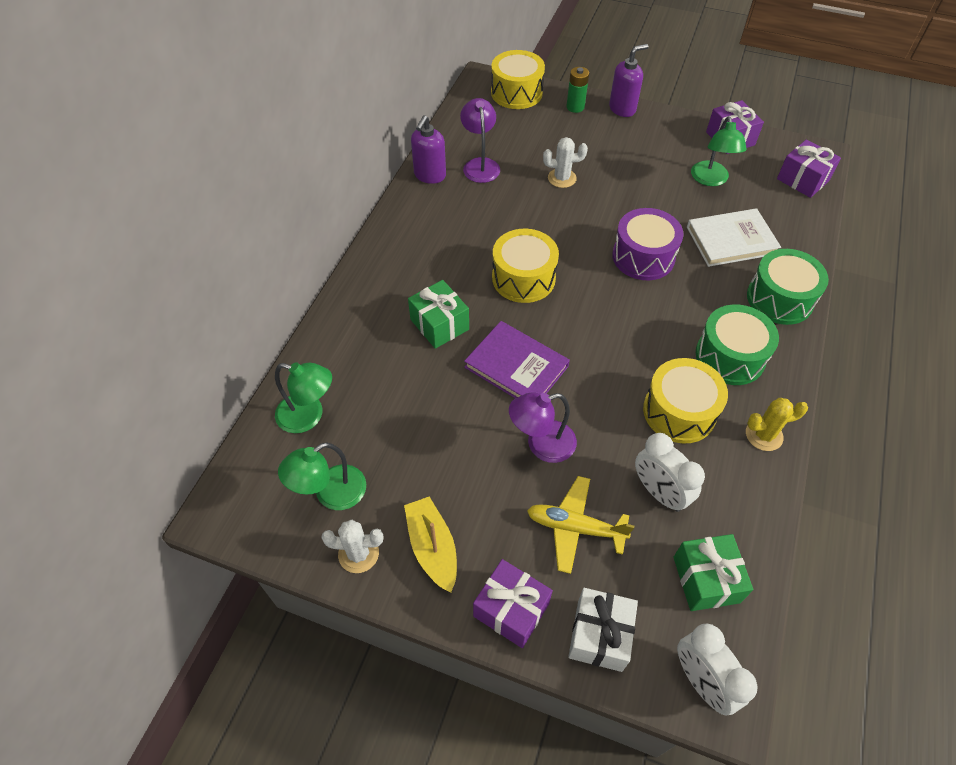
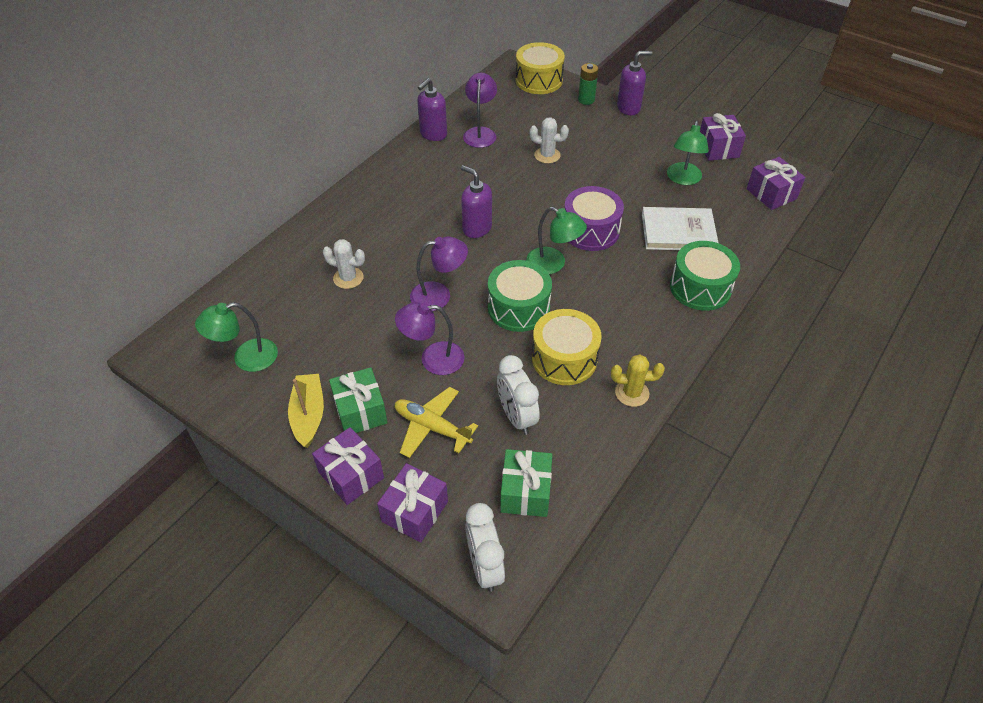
camera: 15 degrees right, 5 degrees down
green lamp [275,362,332,433] -> green lamp moved to [526,207,587,274]
white cactus [321,520,383,573] -> white cactus moved to [323,239,365,289]
green gift [408,280,469,349] -> green gift moved to [329,367,388,433]
purple book [464,321,570,398] -> purple lamp [410,237,468,311]
yellow drum [492,229,559,303] -> purple soap dispenser [461,165,492,238]
white gift [568,588,638,672] -> purple gift [377,463,448,543]
green drum [696,304,779,385] -> green drum moved to [488,260,552,332]

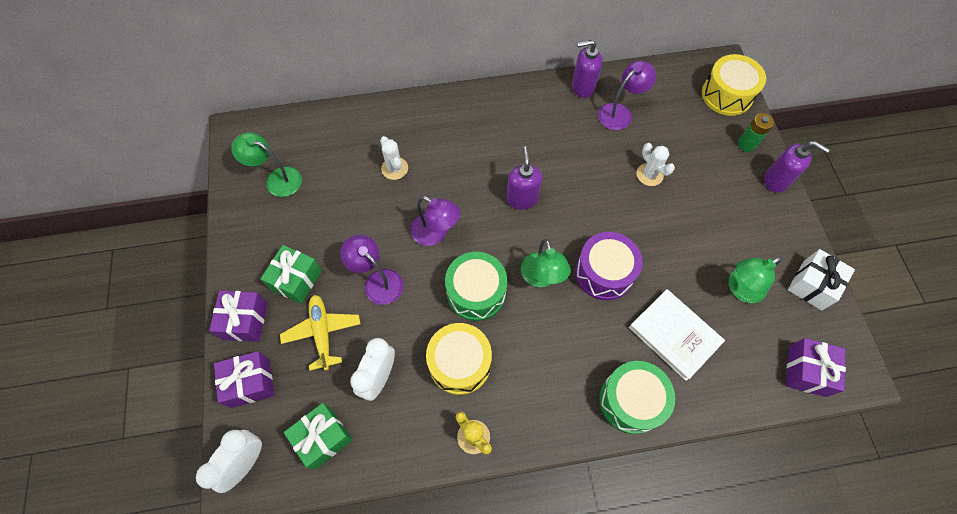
camera: 45 degrees right, 15 degrees up
yellow boat [288,374,324,448] -> none
purple gift [700,113,746,161] -> white gift [788,249,855,310]

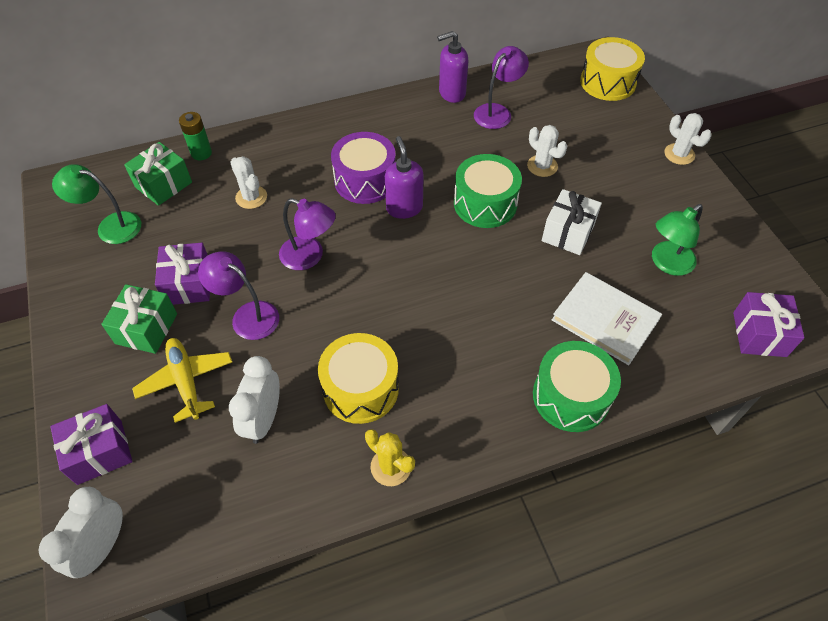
camera: 10 degrees left, 10 degrees down
purple gift [209,291,268,342] -> purple gift moved to [155,243,210,305]
green gift [284,403,353,469] -> green gift moved to [124,142,192,206]
green drum [445,252,507,321] -> green drum moved to [454,154,522,228]
green lamp [521,239,571,287] -> none
purple drum [575,232,642,300] -> purple drum moved to [331,132,396,204]
green battery [738,113,774,152] -> green battery moved to [179,112,212,160]
purple soap dispenser [764,141,830,193] -> white cactus [664,113,712,165]
white gift [788,249,855,310] -> white gift moved to [542,189,602,255]

